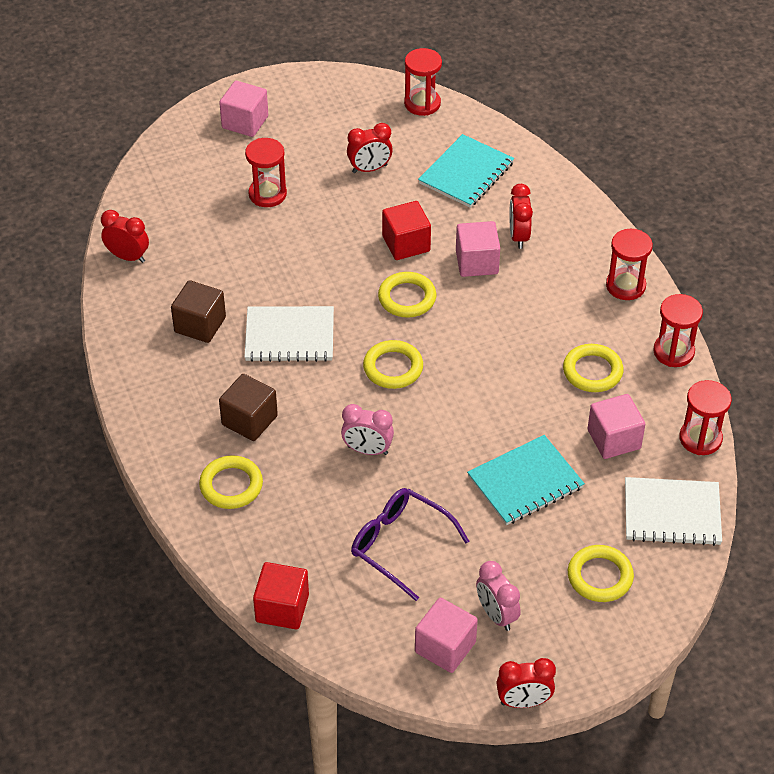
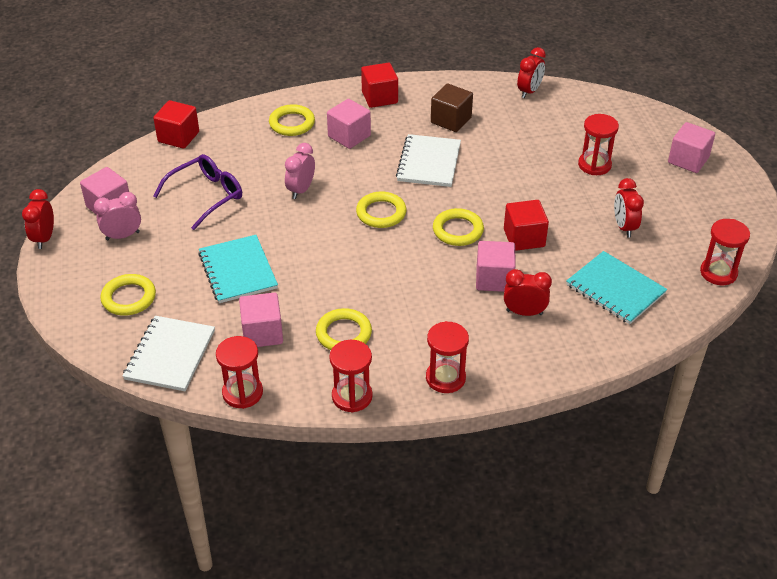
camera: 100 degrees right, 5 degrees down
brown cube [219,374,278,441] -> pink cube [327,99,371,149]
none -> red cube [361,63,398,108]

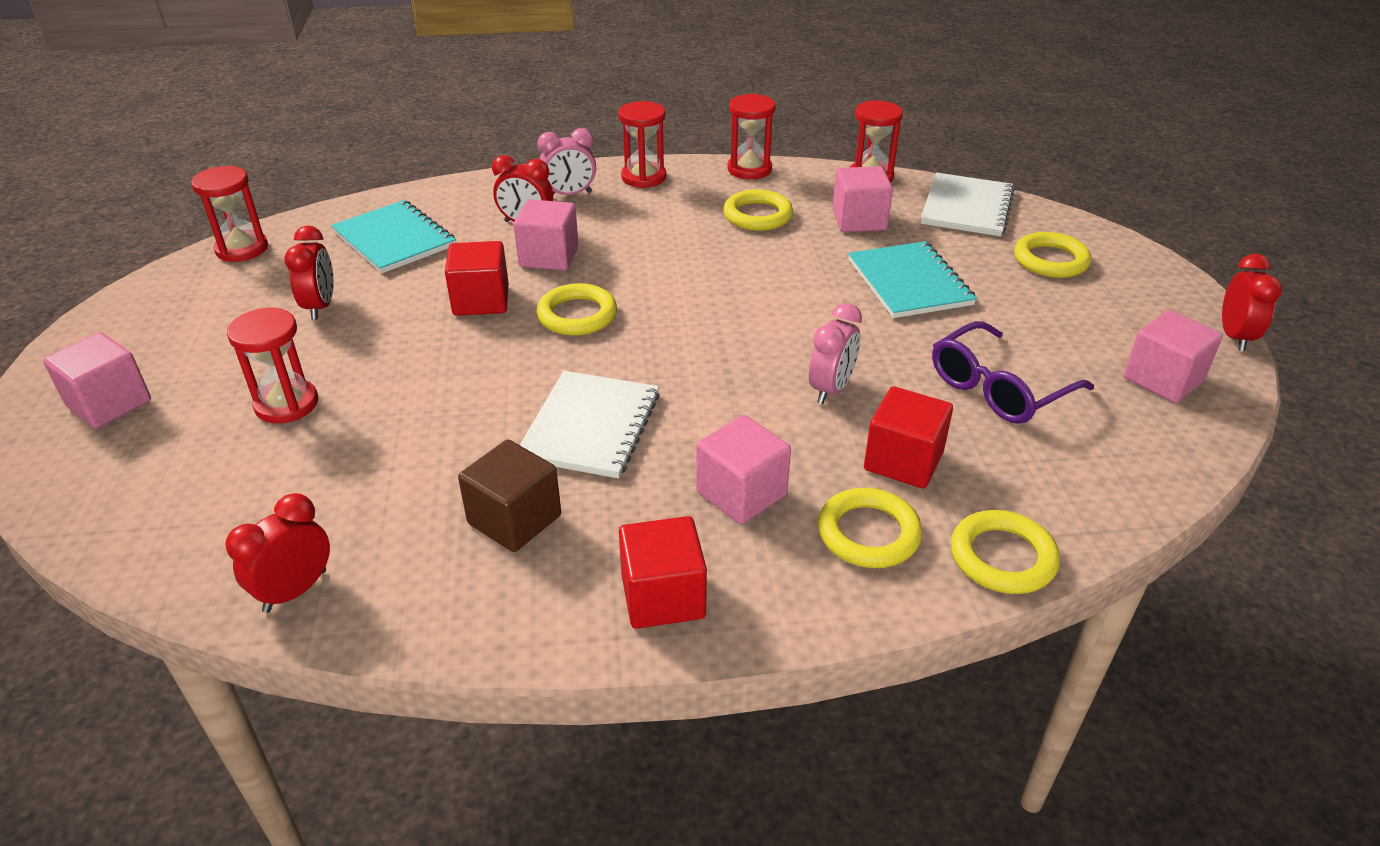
camera: 175 degrees left, 5 degrees down
pink clock [94,192,141,240] -> pink clock moved to [537,128,596,195]
red cube [153,100,199,149] -> red cube moved to [864,387,953,489]
yellow ring [356,192,406,228] -> yellow ring moved to [951,510,1060,594]

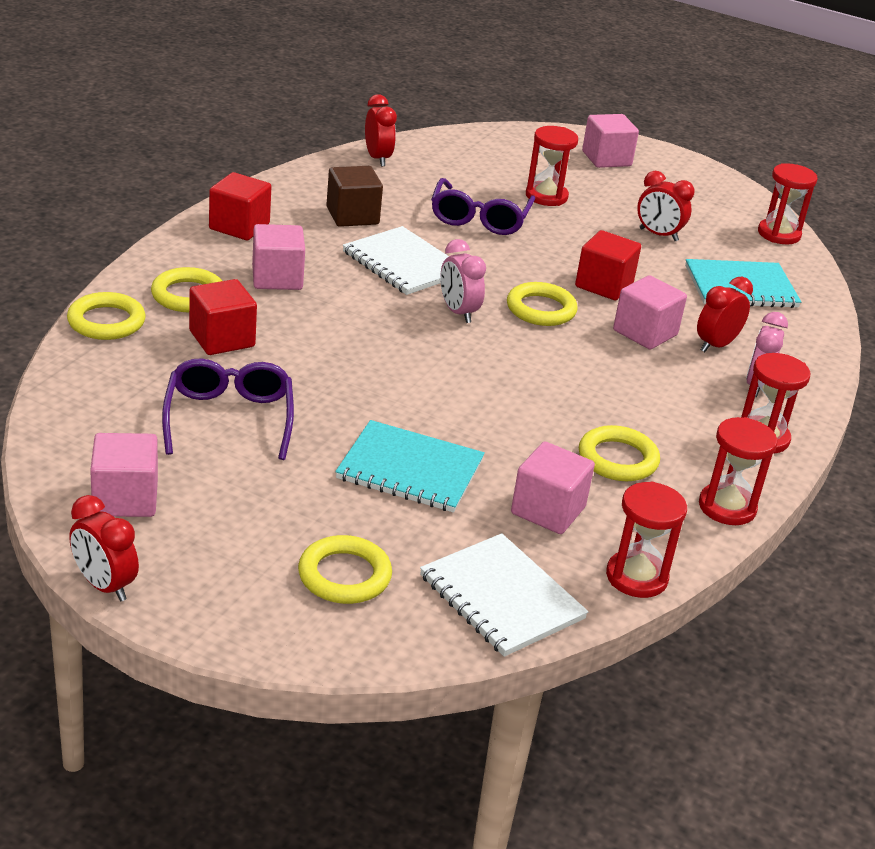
camera: 120 degrees right, 5 degrees down
pink clock [809,303,862,404] -> pink clock moved to [440,239,486,323]
none -> purple glasses [431,178,535,235]

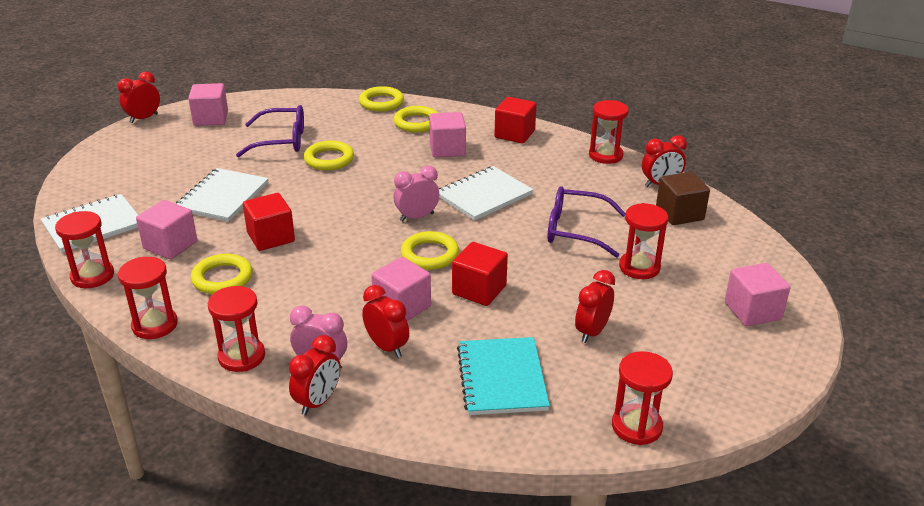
camera: 95 degrees right, 0 degrees up
red cube [189,279,257,355] -> red cube moved to [243,193,295,251]
yellow ring [298,535,392,604] -> yellow ring moved to [304,141,354,170]
brown cube [327,166,383,227] -> brown cube moved to [656,172,710,225]
turquoise notebook [335,420,485,513] -> white notebook [176,168,269,222]
none -> red clock [289,335,341,415]
none -> red hourglass [589,100,629,164]

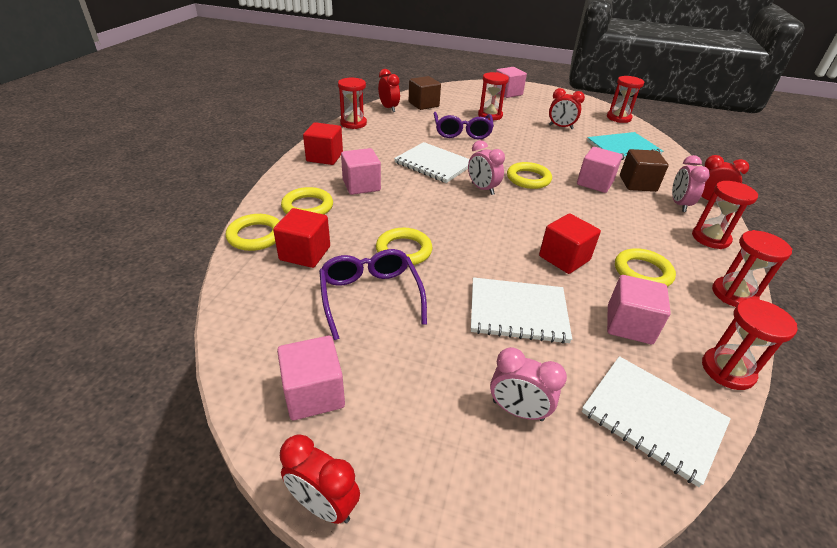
camera: 105 degrees left, 5 degrees up
red clock [362,285,409,358] -> brown cube [620,149,669,192]
red cube [452,242,508,306] -> red cube moved to [273,208,330,268]
none -> pink clock [490,347,567,421]

